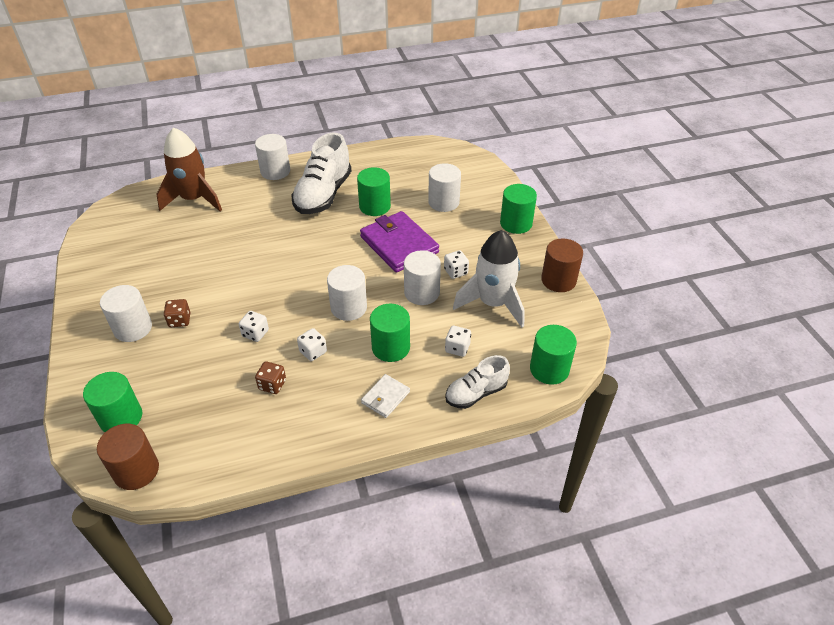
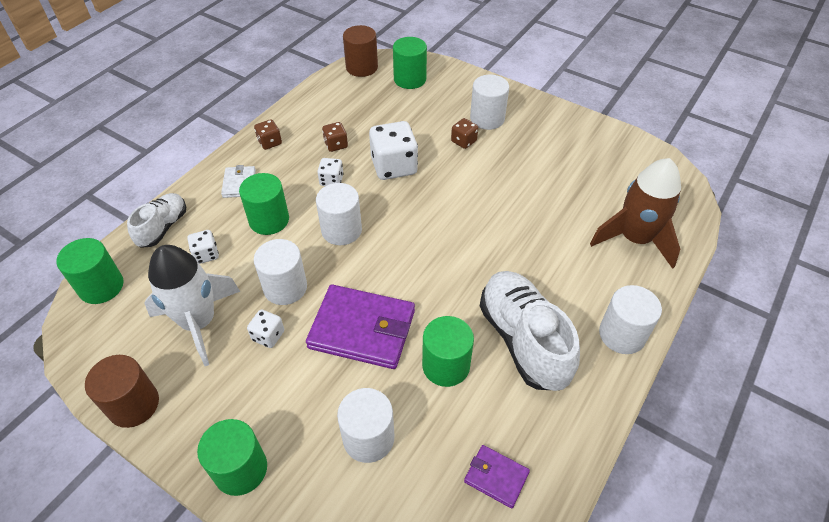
camera: 140 degrees right, 5 degrees up
white dice [239,311,269,342] -> white dice [369,121,418,180], size x1.94
none -> brown dice [254,119,282,150]
none -> purple wallet [464,445,530,509]

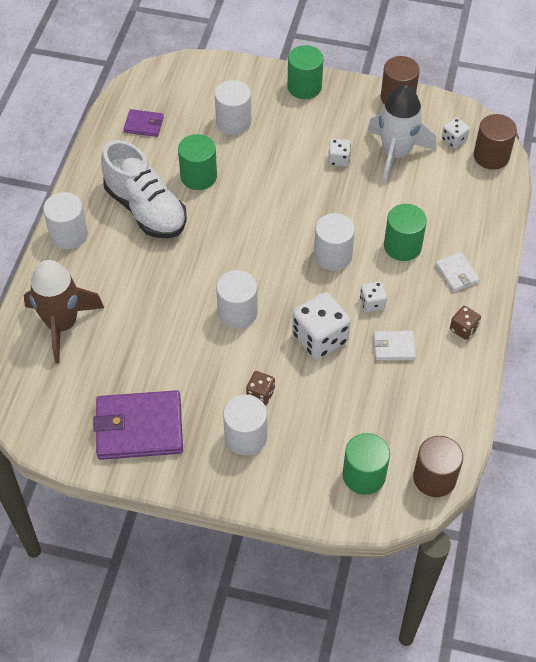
camera: 160 degrees right, 5 degrees up
green cylinder [56,238,124,304] -> brown cylinder [474,114,517,170]
white shoe [127,193,186,248] -> none
white dice [187,230,219,264] -> white dice moved to [442,118,470,148]
white cylinder [254,239,307,305] -> white cylinder moved to [216,270,258,329]
purple wallet [306,285,415,369] -> purple wallet moved to [93,390,183,460]
brown dice [322,122,348,152] -> white wallet [373,331,416,360]

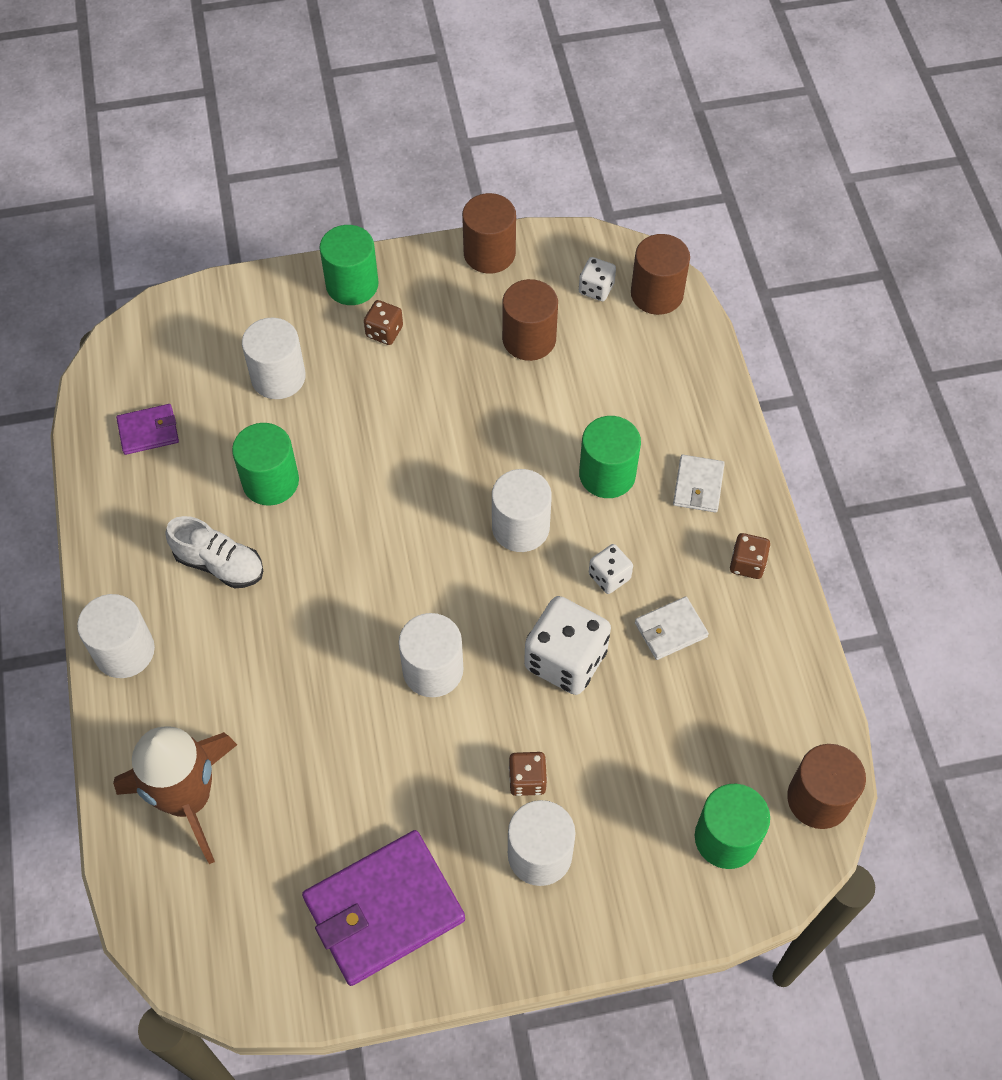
camera: 25 degrees left, 5 degrees up
white shoe [101,140,187,238] -> white shoe [165,516,263,588], size x0.58
white dice [328,139,351,166] -> none
white rocket [367,85,436,184] -> brown cylinder [502,279,558,361]
white wallet [435,252,480,292] -> white wallet turned 60 degrees clockwise [673,455,725,513]
none -> brown dice [364,300,403,345]

